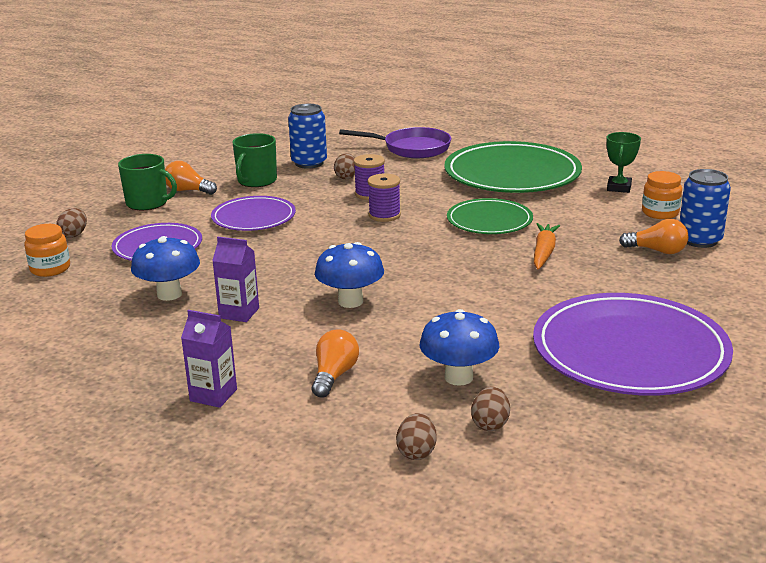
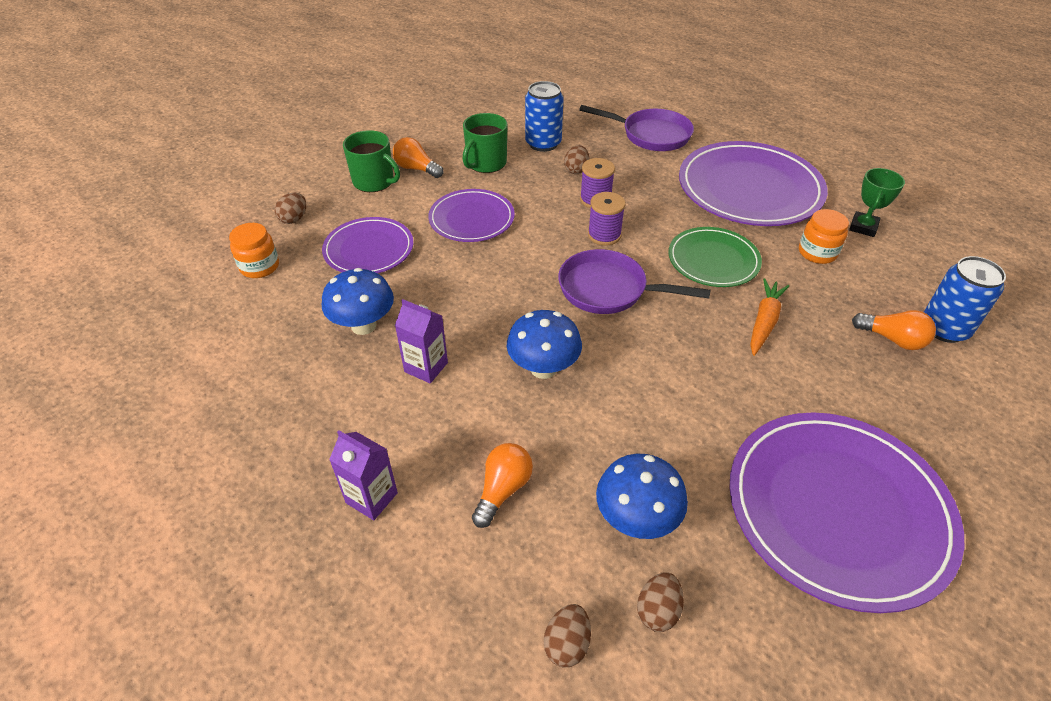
camera: 10 degrees right, 20 degrees up
green plate [444,141,582,193] -> purple plate [679,141,828,226]
orange jar [642,171,682,219] -> orange jar moved to [799,209,849,264]
none -> purple pan [558,249,711,314]

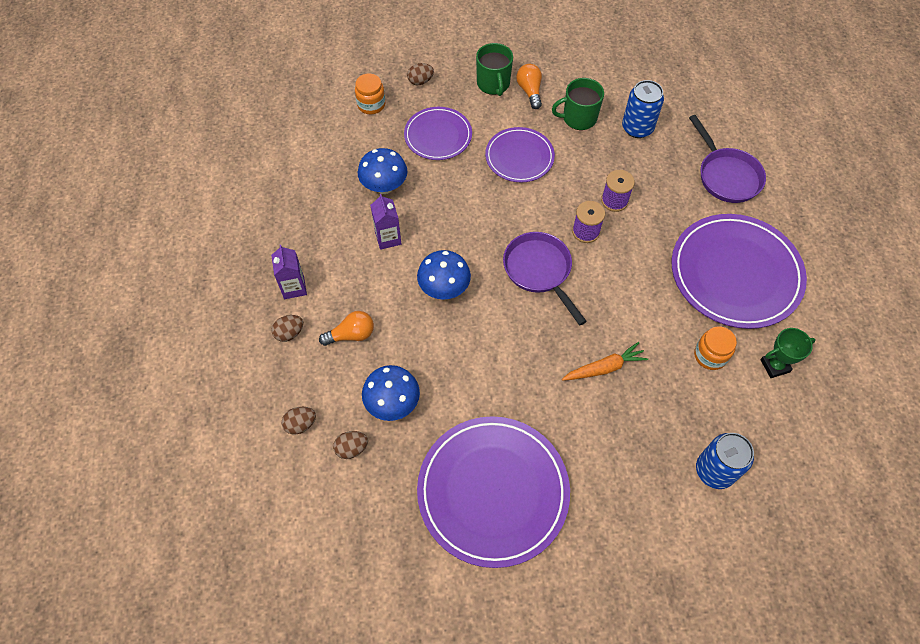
camera: 45 degrees right, 15 degrees up
brown egg [564,145,590,174] -> brown egg moved to [272,315,303,342]
green plate [668,227,762,287] -> none
orange light bulb [852,310,936,350] -> none

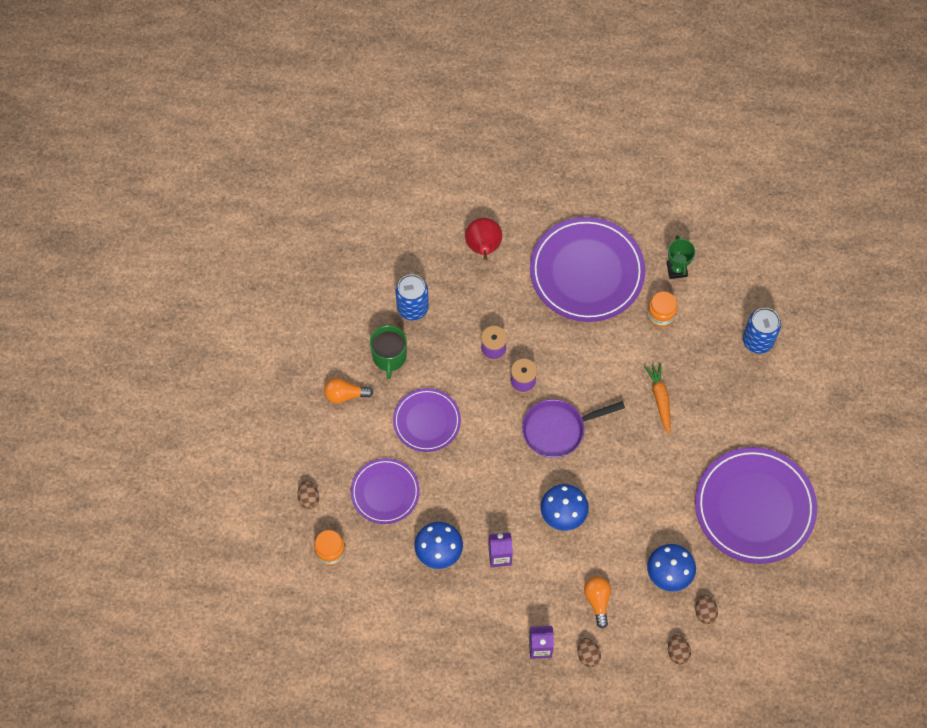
camera: 80 degrees left, 5 degrees up
green mug [476,43,513,96] -> none
purple pan [689,115,766,203] -> red pear [465,218,502,260]

